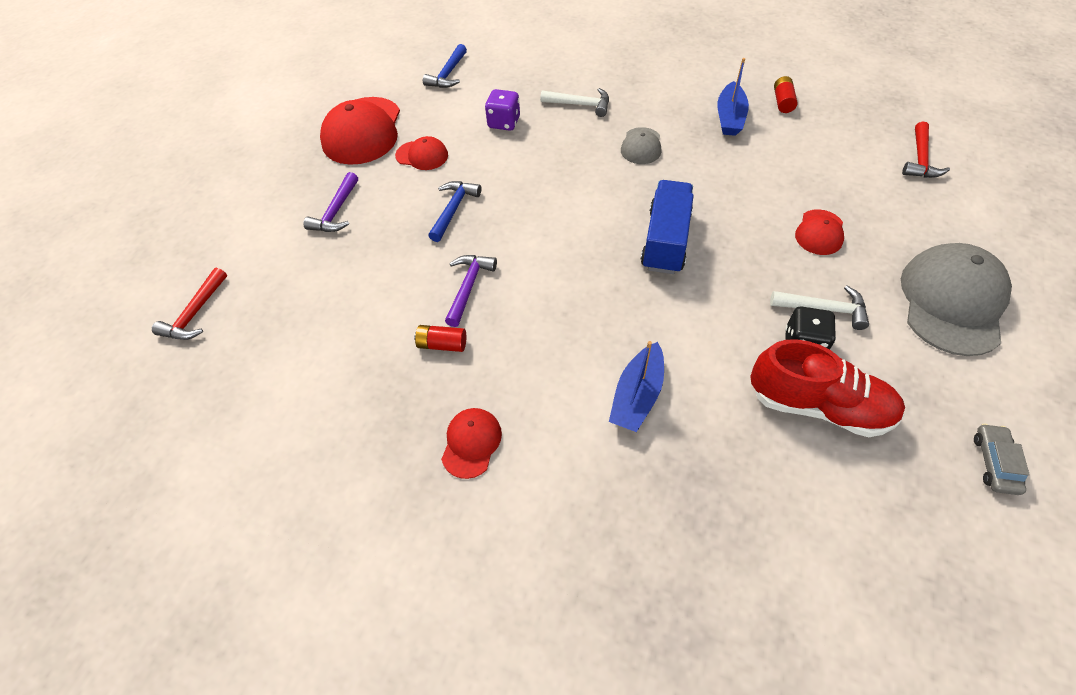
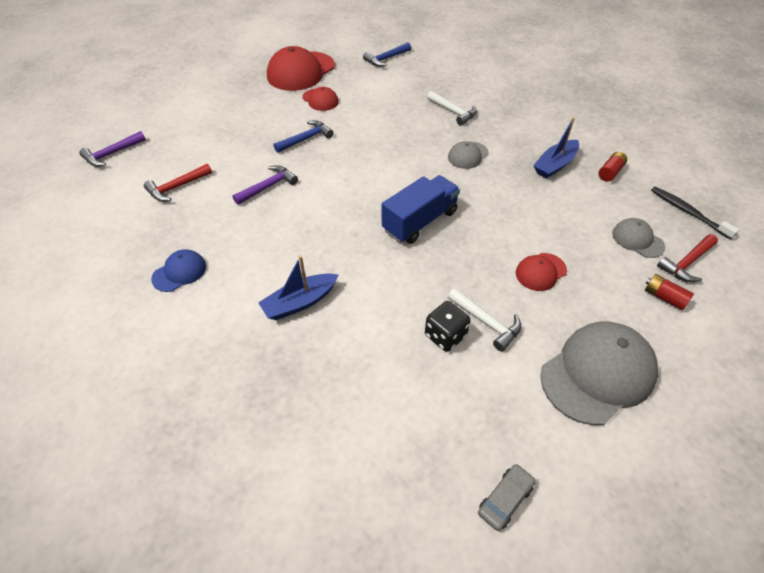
camera: 30 degrees right, 5 degrees down
red hammer [152,268,227,340] -> red hammer moved to [144,164,212,202]
purple hammer [303,172,358,232] -> purple hammer moved to [79,131,146,167]
red battery [414,325,466,352] -> red battery moved to [645,274,694,310]
red cap [441,408,502,479] -> blue cap [151,249,206,292]
purple dice [485,89,520,131] -> none
red shoe [750,339,905,437] -> none
none -> grey cap [612,218,665,258]
none -> black toothbrush [651,187,739,240]

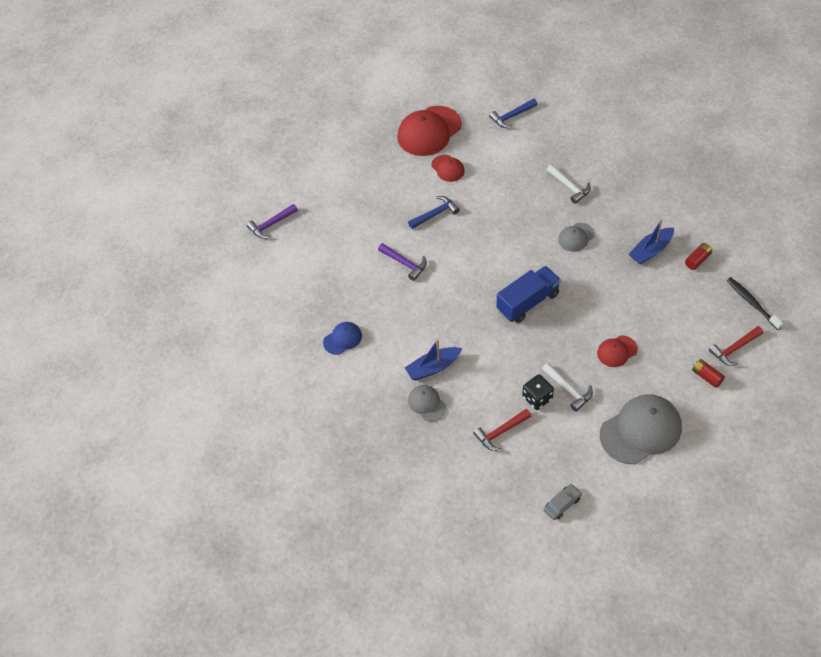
camera: 10 degrees right, 5 degrees up
red hammer [144,164,212,202] -> red hammer moved to [473,409,531,451]
purple hammer [232,165,298,205] -> purple hammer turned 75 degrees clockwise [378,243,427,281]
grey cap [612,218,665,258] -> grey cap moved to [408,385,447,422]

